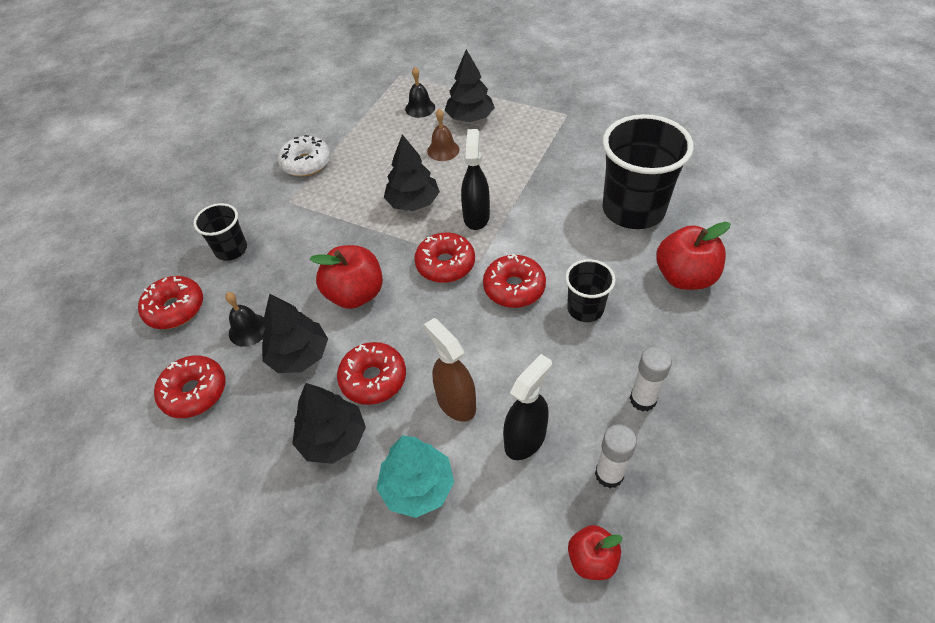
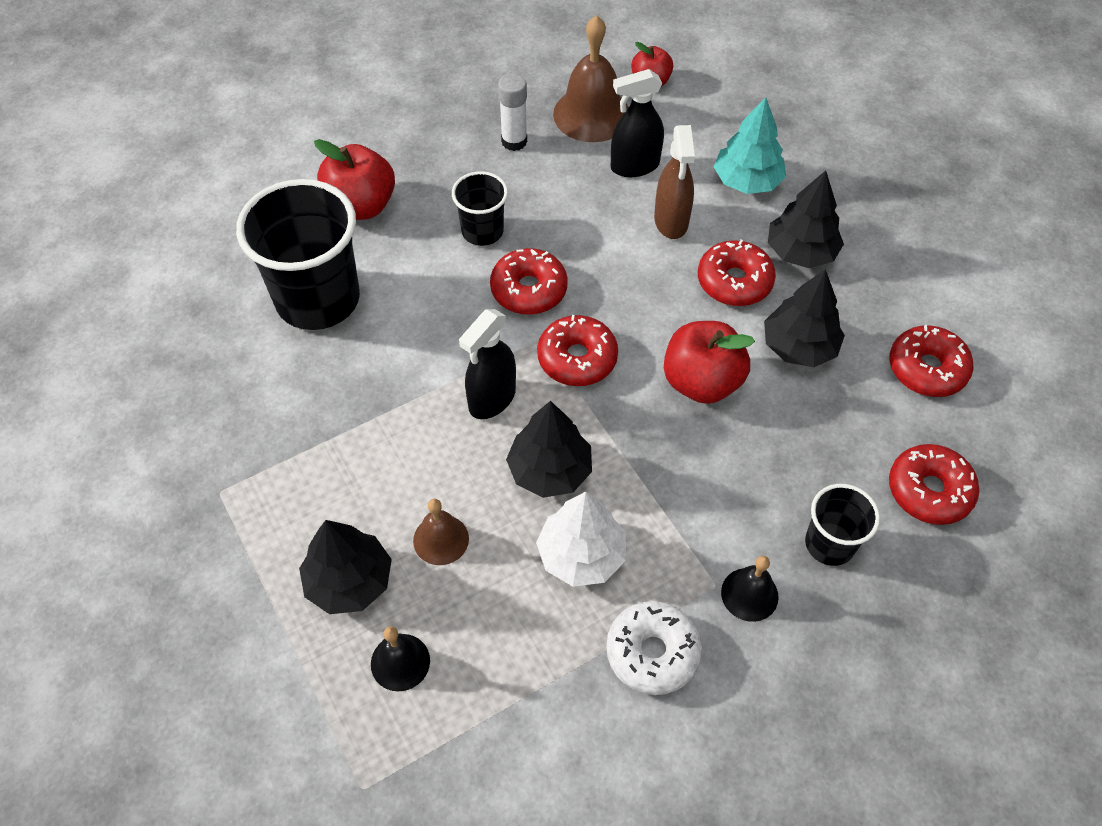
camera: 150 degrees left, 5 degrees up
black bell [225,292,265,347] -> black bell moved to [721,556,779,622]
white glue stick [595,425,637,488] -> brown bell [553,15,629,142]
none -> white tree [536,492,626,587]

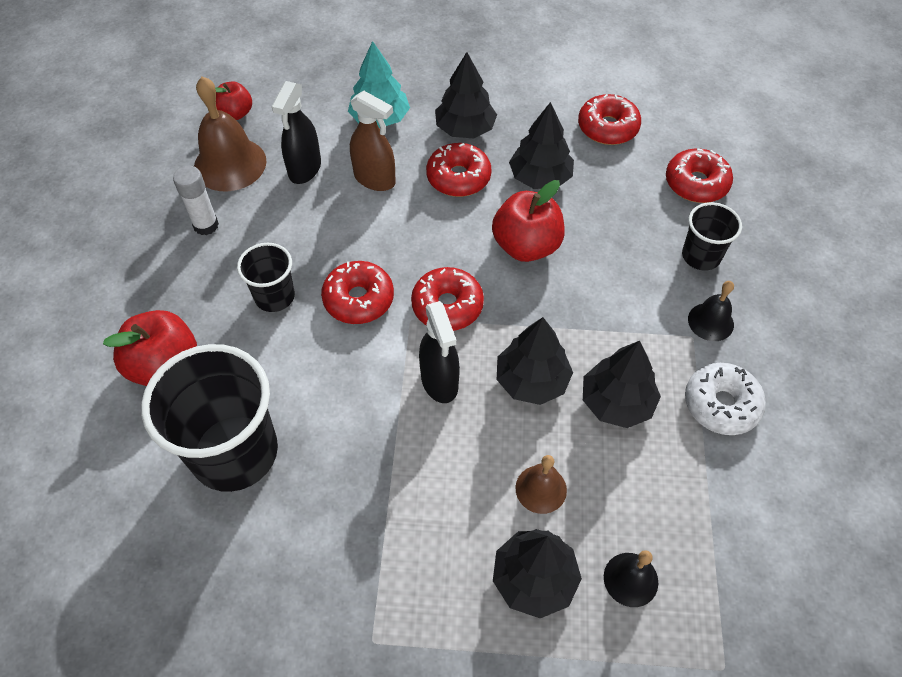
camera: 55 degrees left, 0 degrees up
white tree [536,492,626,587] -> black tree [583,341,661,428]

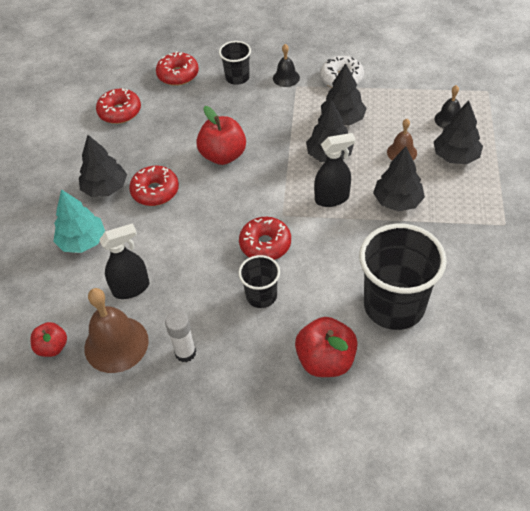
camera: 85 degrees left, 5 degrees down
black spray bottle [271,81,321,184] -> black spray bottle turned 45 degrees counterclockwise [99,223,150,299]
brown spray bottle [350,91,396,191] -> none
red donut [411,267,484,331] -> none
black tree [509,102,574,189] -> black tree moved to [373,146,425,211]

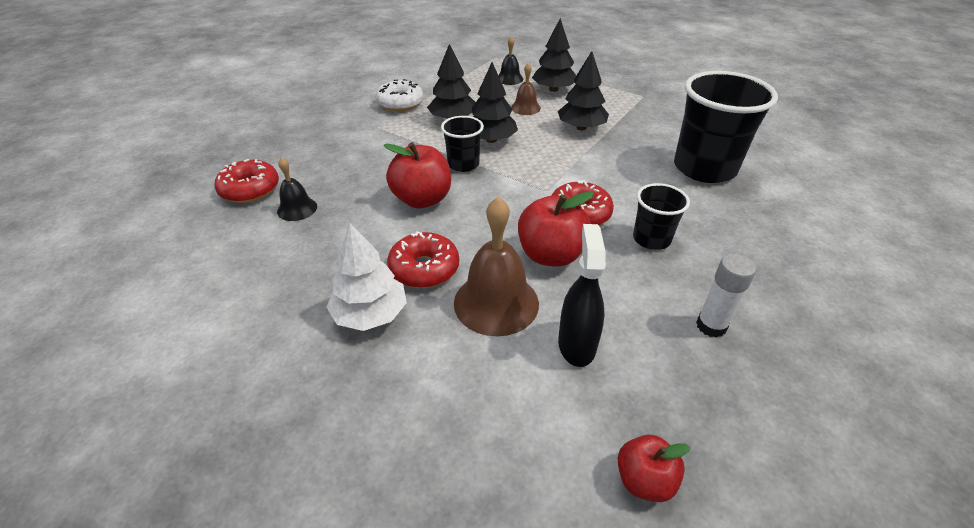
camera: 65 degrees left, 10 degrees down
turquoise tree [53,189,105,253] -> none
black tree [79,135,127,197] -> white tree [326,223,407,331]
brown bell [84,288,149,373] -> brown bell moved to [454,196,539,336]
red donut [96,88,141,124] -> none
black cup [219,41,251,85] -> black cup moved to [441,116,484,172]
black bell [273,44,300,87] -> black bell moved to [277,157,317,221]
red apple [295,317,358,377] -> red apple moved to [518,191,594,267]
black spray bottle [314,133,356,207] -> none

